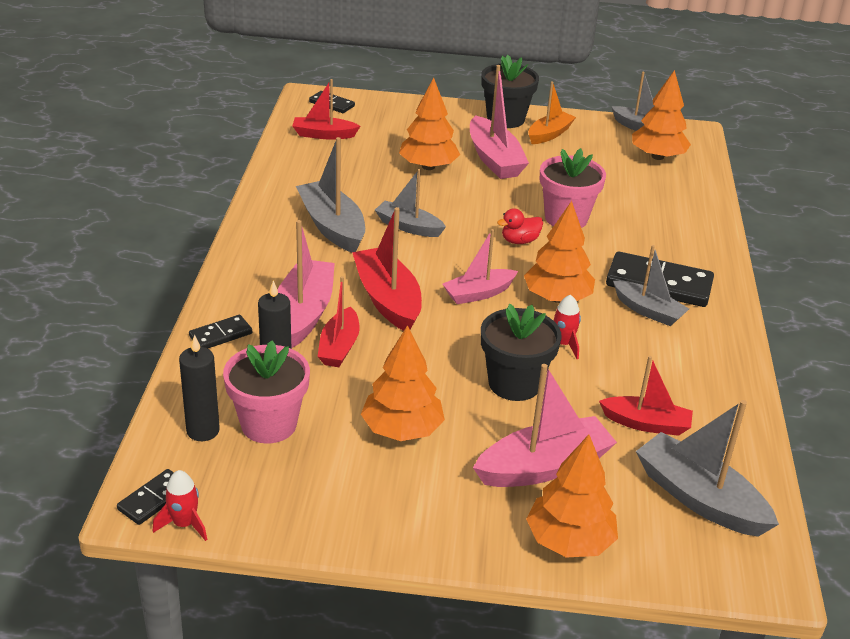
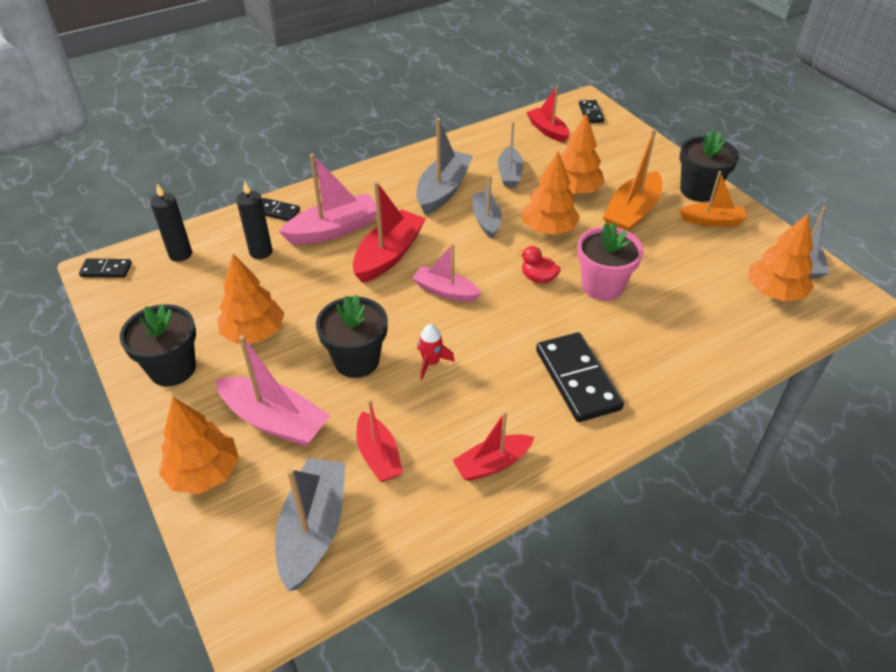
camera: 55 degrees right, 10 degrees up
red rocket [153,470,207,541] -> none
pink flower pot [223,340,310,444] -> none
red boat [318,276,360,367] -> red boat moved to [452,411,534,481]
pink boat [470,65,529,179] -> orange boat [603,129,662,232]
orange tree [524,201,595,303] -> orange tree moved to [522,151,580,235]
grey boat [613,245,689,326] -> grey boat moved to [498,121,523,187]
none -> black flower pot [120,304,196,386]

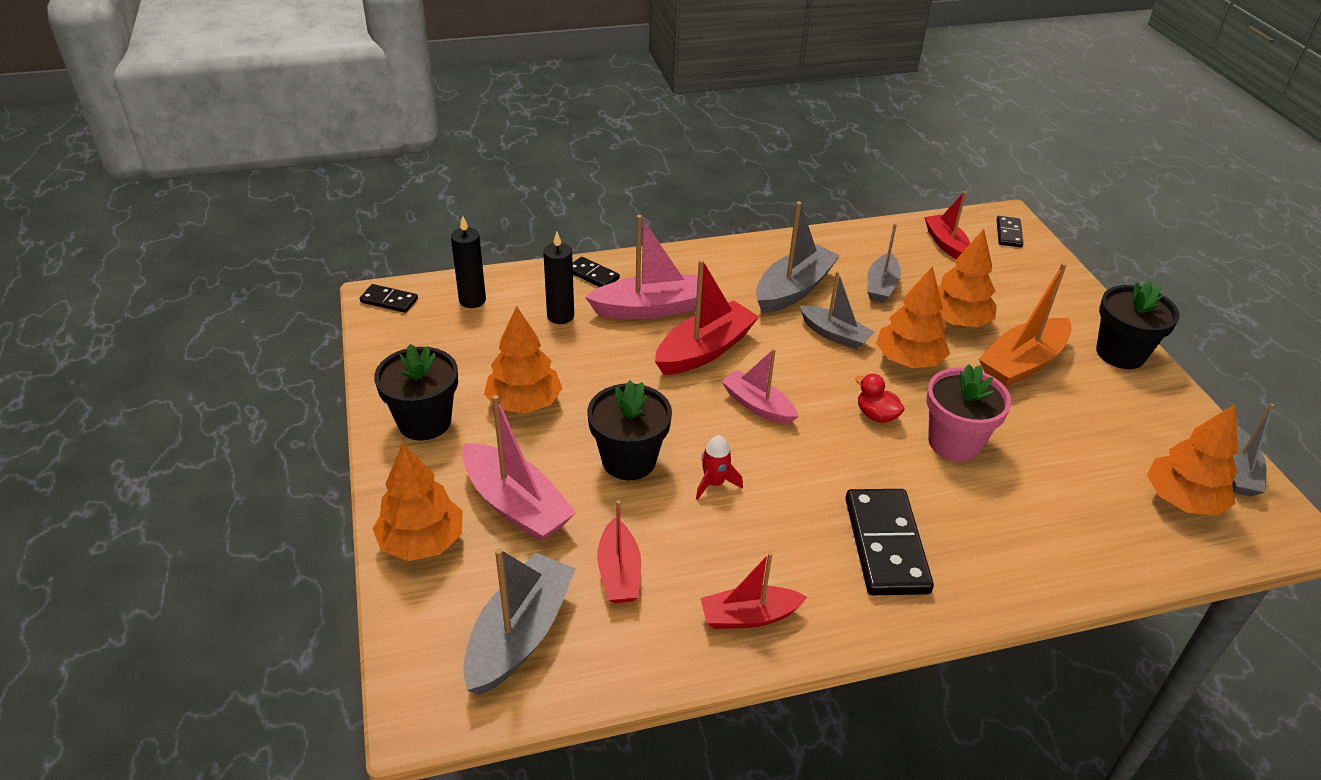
camera: 15 degrees right, 5 degrees down
grey boat [473,175,502,239] -> grey boat turned 120 degrees clockwise [800,271,875,350]
orange boat [679,171,747,227] -> none

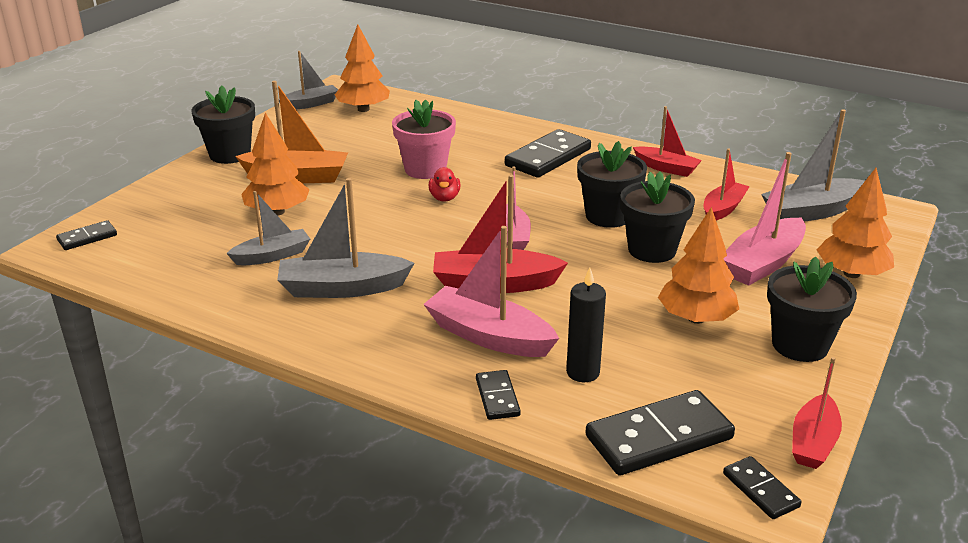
camera: 135 degrees left, 10 degrees down
black candle [451,216,486,308] -> black domino [586,390,735,476]
pink boat [462,395,577,542] -> pink boat turned 135 degrees counterclockwise [723,152,806,286]
red rocket [696,435,743,500] -> black flower pot [577,141,647,228]
grey boat [800,271,875,350] -> none
orange tree [876,266,950,368] -> none
red boat [924,191,970,259] -> red boat moved to [792,357,842,469]

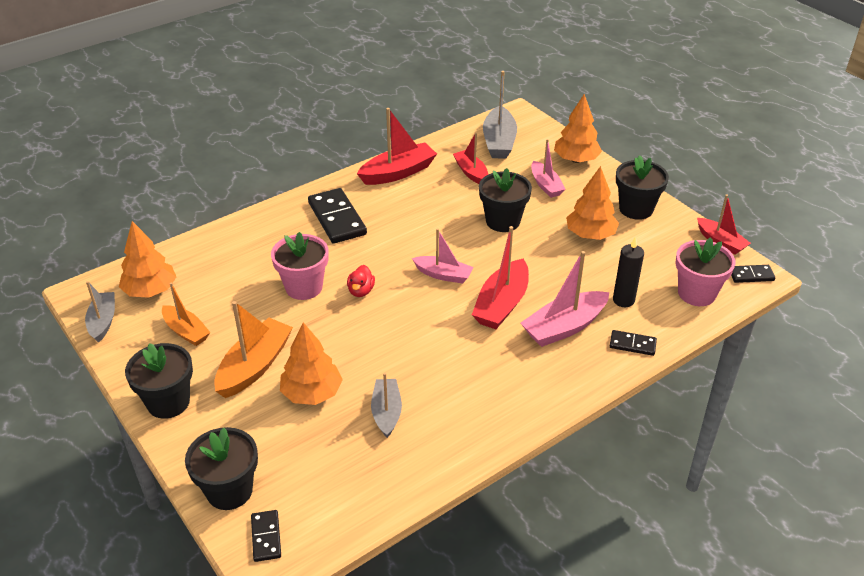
camera: 65 degrees left, 10 degrees up
grey boat [277,178,414,298] -> none
red duck [429,167,461,202] -> red duck turned 75 degrees clockwise [347,265,375,297]
black flower pot [577,141,647,228] -> black flower pot moved to [185,427,258,510]
black domino [586,390,735,476] -> pink flower pot [676,237,735,306]
red boat [633,106,702,177] -> red boat [357,108,437,185], size x1.54
pink boat [723,152,806,286] -> pink boat [531,139,566,198], size x0.65
none -> orange boat [162,282,210,346]

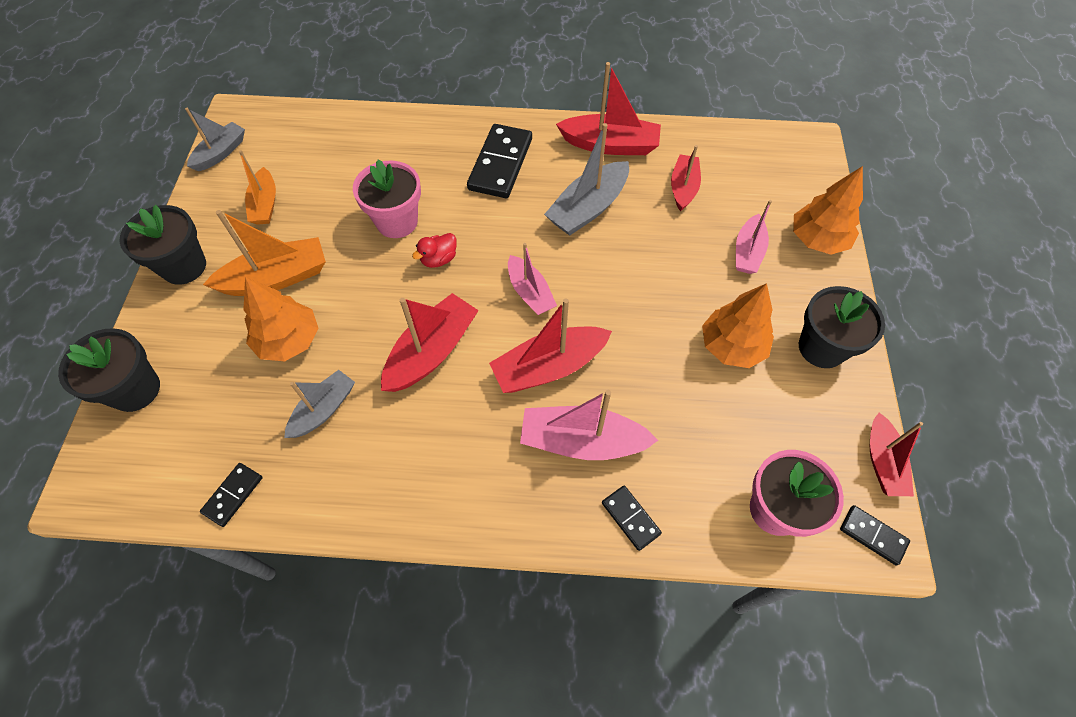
camera: 40 degrees right, 20 degrees up
orange tree [119,221,176,298] -> none
black domino [251,510,281,562] -> black domino moved to [200,463,263,527]
black flower pot [479,168,532,232] -> none
grey boat [483,71,517,159] -> grey boat moved to [544,123,629,236]
black candle [613,236,644,307] -> none
none -> red boat [381,293,479,392]

